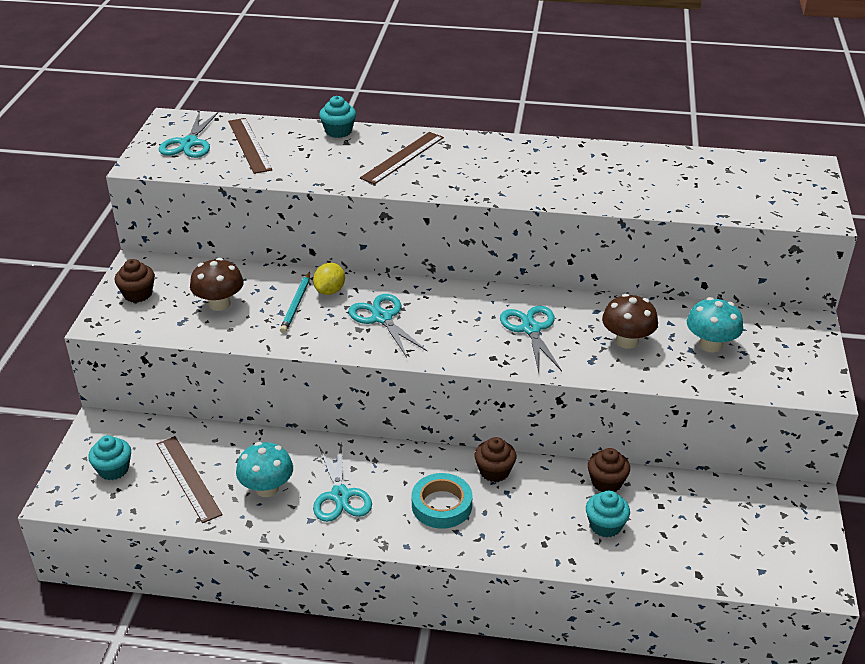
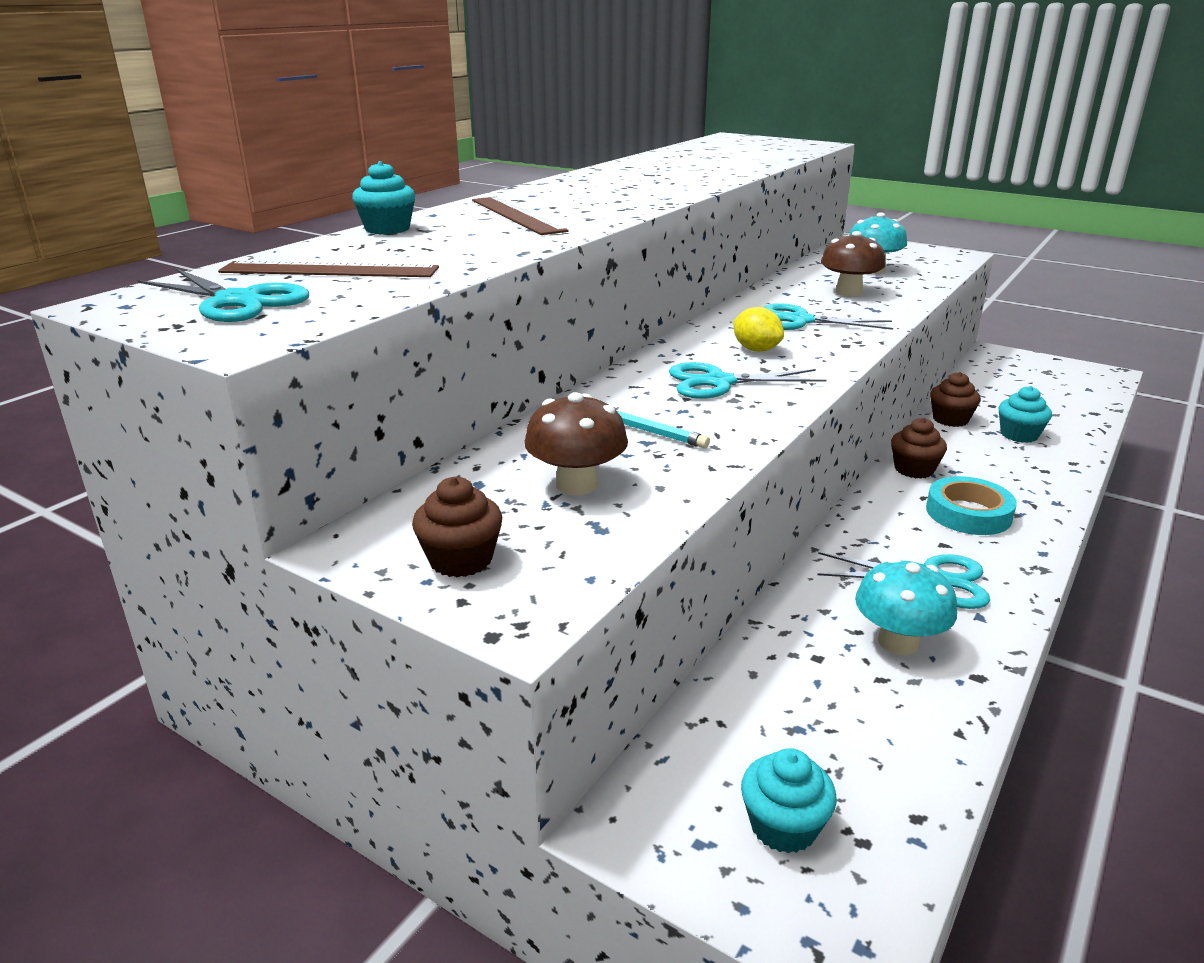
camera: 65 degrees left, 10 degrees down
brown ruler [157,436,222,523] -> none
yellow lemon [313,263,345,295] -> yellow lemon moved to [733,307,784,352]

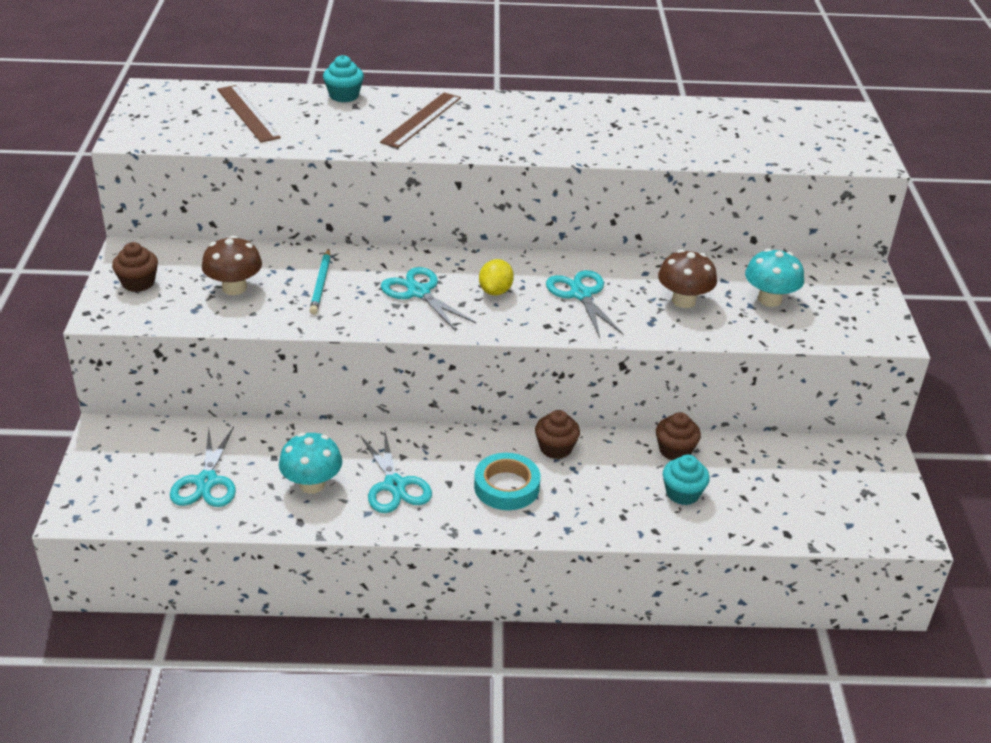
camera: 55 degrees right, 10 degrees up
turquoise scissors [138,268,309,322] -> turquoise scissors moved to [170,426,236,507]
turquoise cupcake [741,748,837,853] -> none

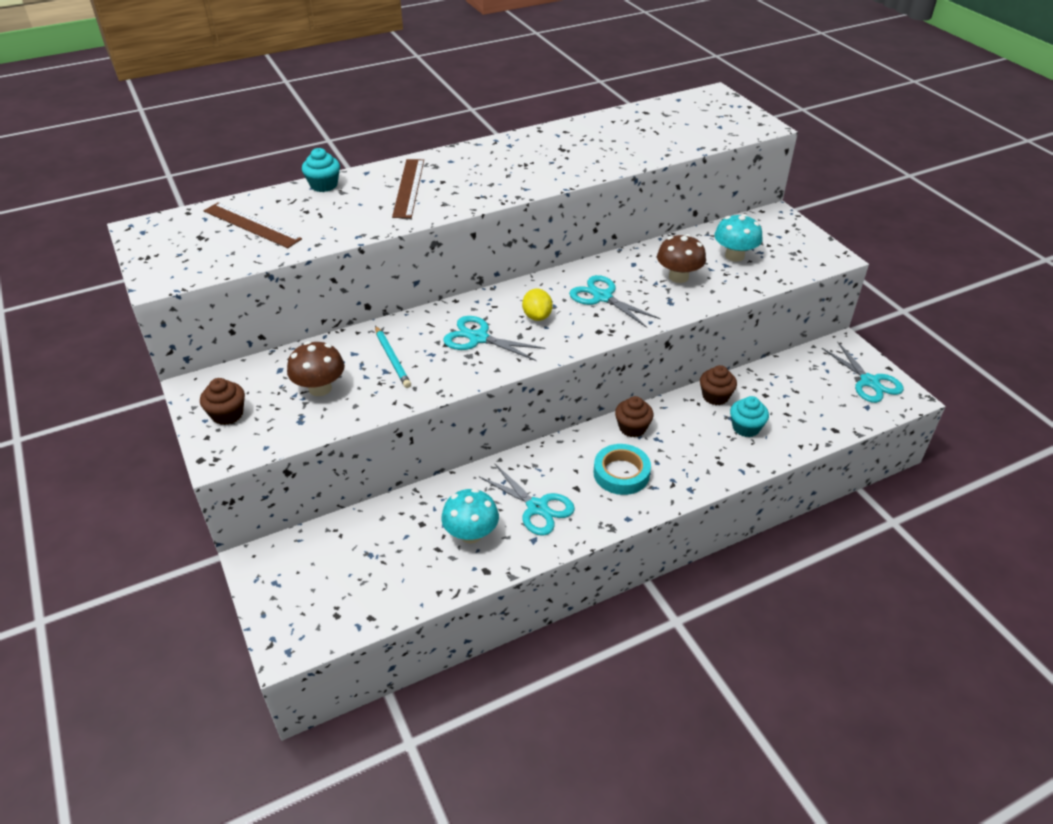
camera: 25 degrees left, 5 degrees up
turquoise scissors [170,426,236,507] -> turquoise scissors moved to [822,342,904,403]

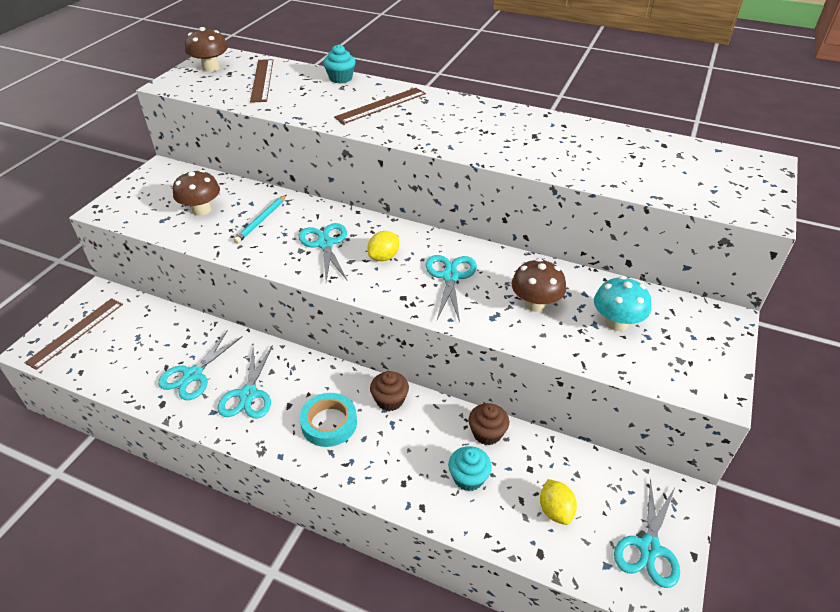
camera: 50 degrees right, 0 degrees up
brown cupcake [200,378,245,425] -> none
turquoise mushroom [441,488,499,544] -> turquoise scissors [158,330,243,400]
none -> brown ruler [24,298,123,370]
none -> brown mushroom [185,27,228,72]
none -> yellow lemon [540,479,577,525]

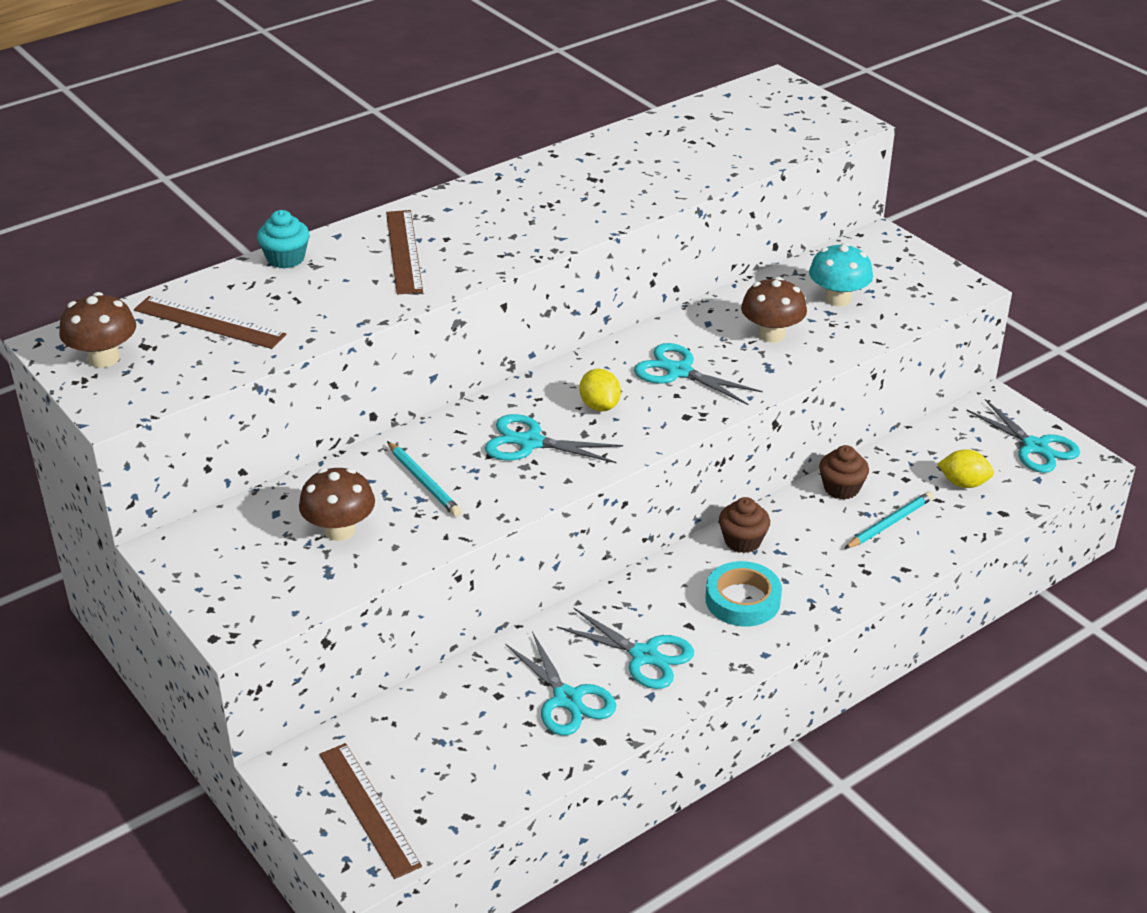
camera: 60 degrees left, 5 degrees down
turquoise cupcake [448,446,492,491] -> turquoise pencil [844,492,933,549]

